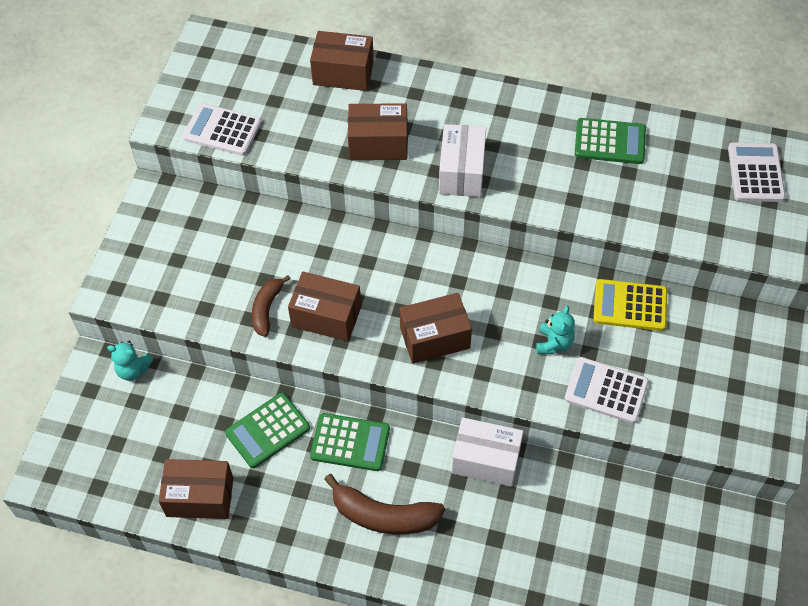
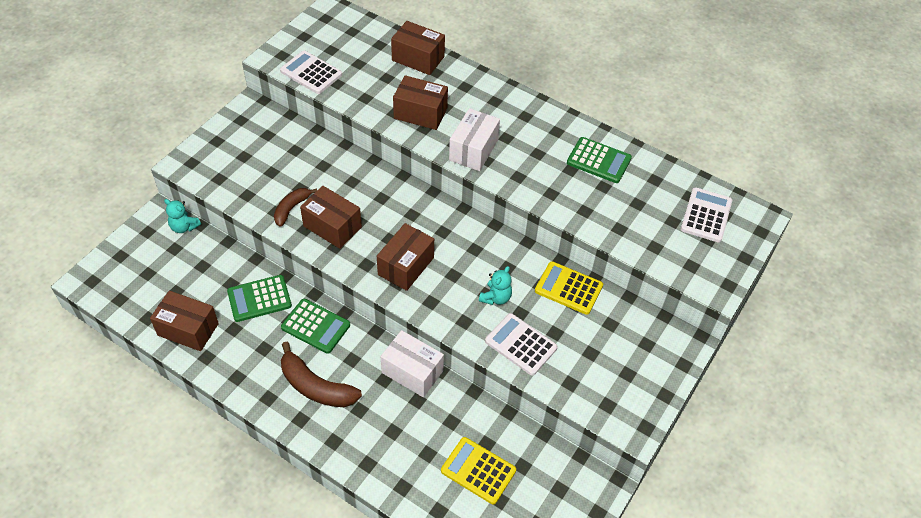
camera: 15 degrees right, 5 degrees down
brown box [400,293,472,364] -> brown box turned 60 degrees counterclockwise [377,223,434,291]
none -> yellow calculator [441,437,516,505]

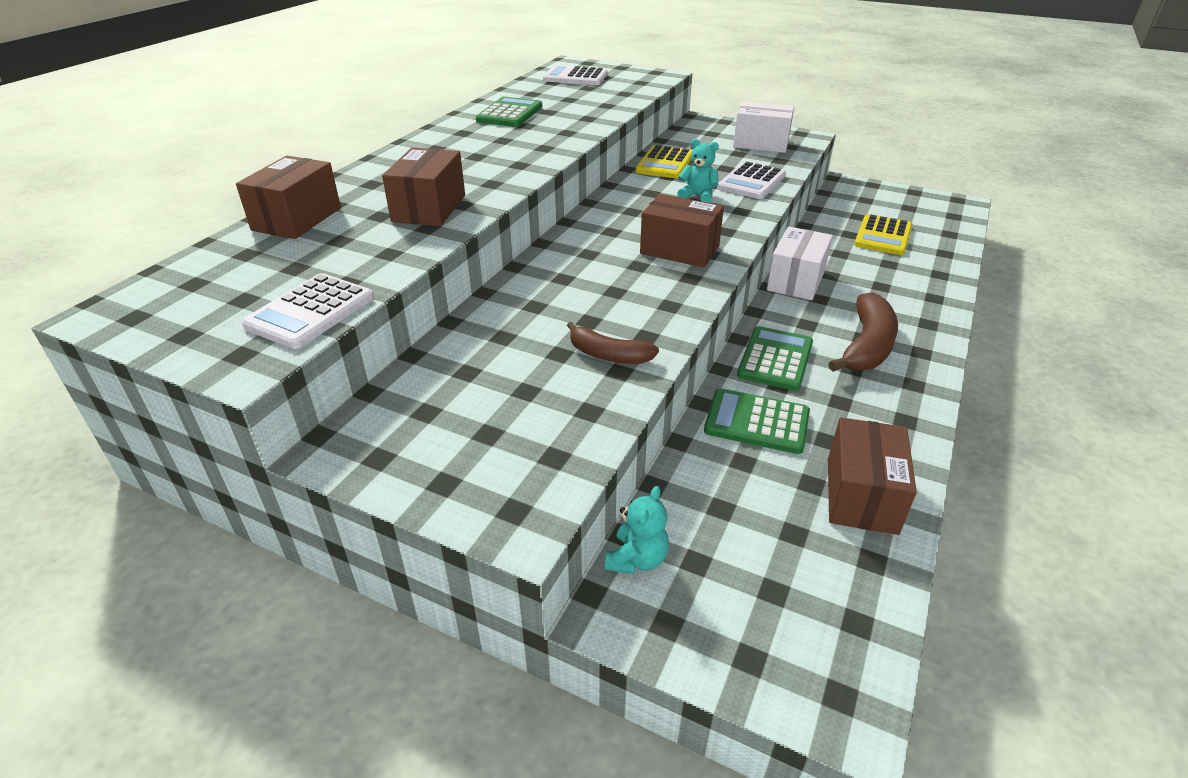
camera: 95 degrees left, 15 degrees down
green calculator [227,275,292,322] -> green calculator turned 135 degrees clockwise [704,388,810,454]
brown box [300,186,362,249] -> none
white box [449,108,500,171] -> white box moved to [733,102,794,153]

